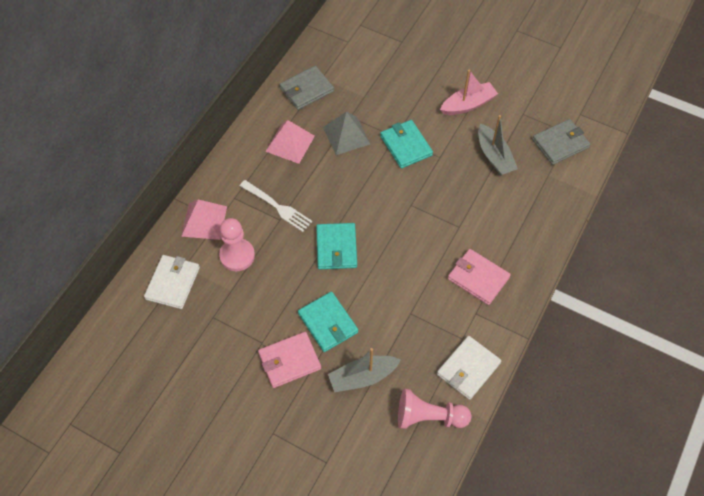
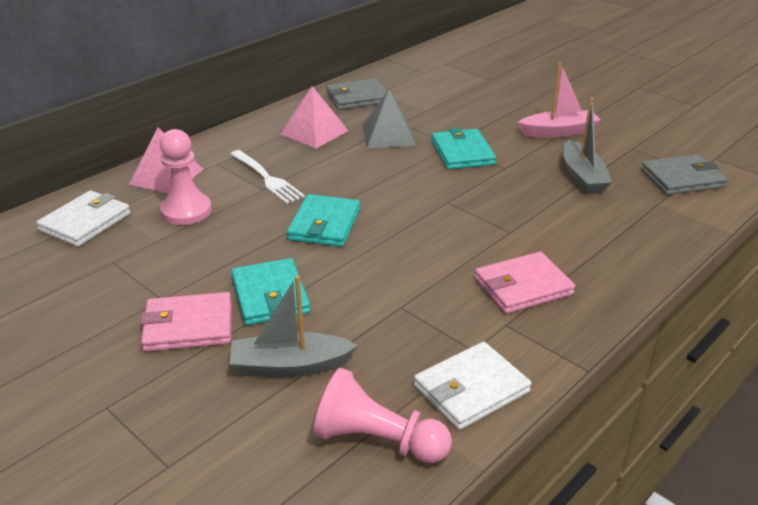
camera: 15 degrees right, 25 degrees down
pink wallet [448,249,511,305] -> pink wallet turned 75 degrees counterclockwise [474,252,575,314]

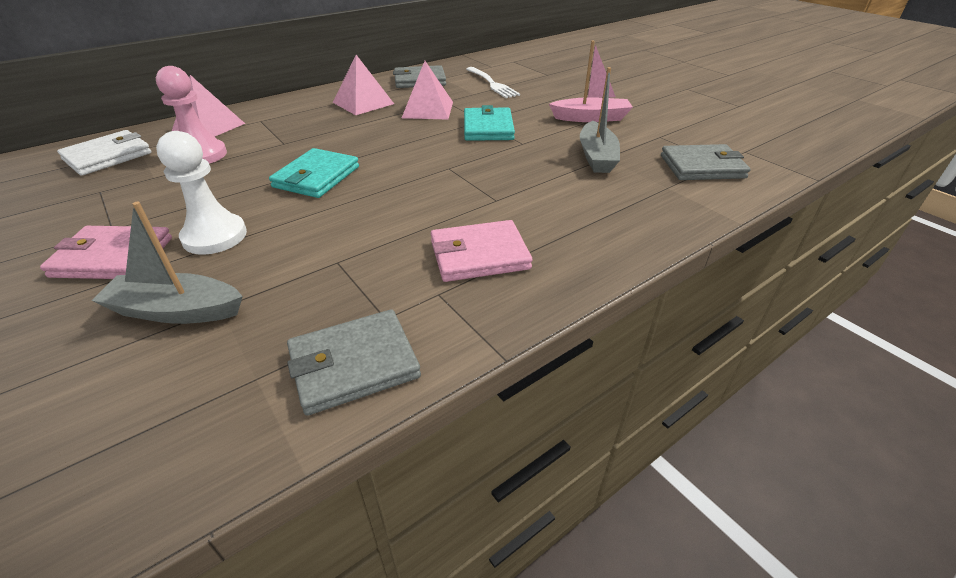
camera: 10 degrees right, 5 degrees up
white fork [230,150,305,204] -> white fork moved to [466,67,520,98]
turquoise wallet [231,258,310,325] -> white pawn [156,131,247,255]
pink pawn [314,368,452,463] -> none
grey pyramid [362,89,416,148] -> pink pyramid [402,61,453,120]
white wallet [414,342,531,430] -> grey wallet [287,309,421,416]

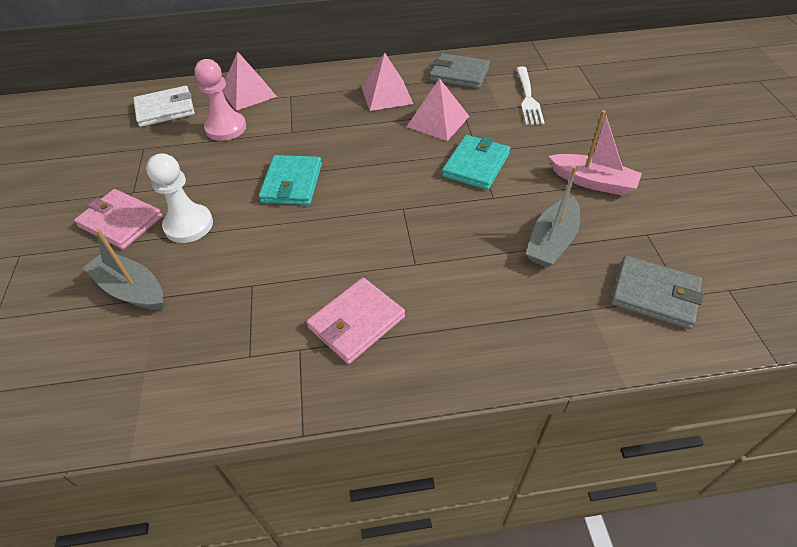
camera: 30 degrees right, 10 degrees up
turquoise wallet [269,148,359,198] -> turquoise wallet turned 45 degrees counterclockwise [259,155,322,205]
grey wallet [287,309,421,416] -> none
pink wallet [431,220,533,282] -> pink wallet turned 60 degrees counterclockwise [306,278,405,364]

